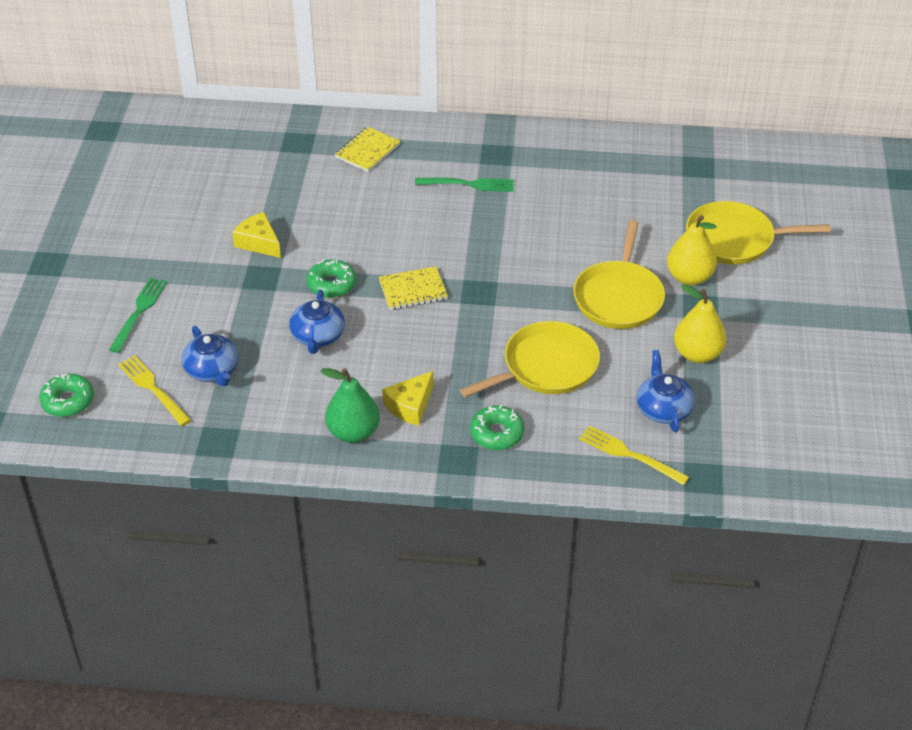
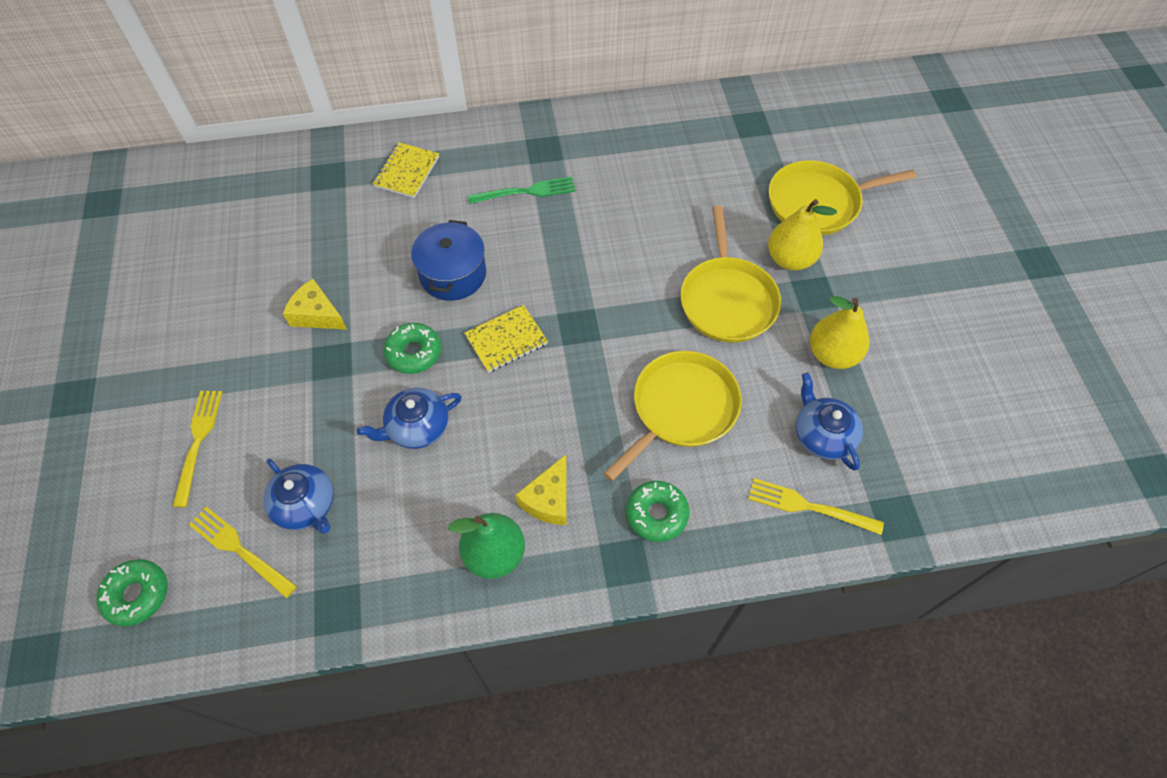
camera: 15 degrees left, 15 degrees up
green fork [109,278,167,353] -> yellow fork [173,391,222,507]
blue teapot [289,290,345,354] -> blue teapot turned 75 degrees clockwise [357,387,462,449]
none -> blue pot [411,220,486,301]

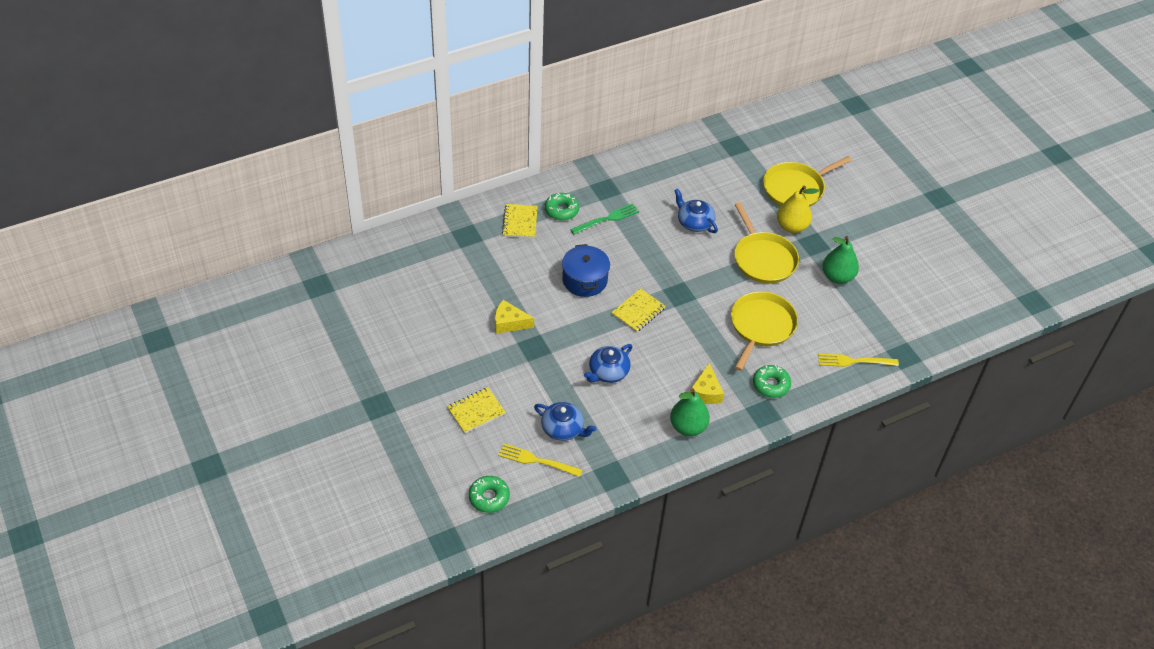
camera: 20 degrees left, 10 degrees down
yellow fork [173,391,222,507] -> yellow notebook [447,387,506,433]
green donut [384,323,441,374] -> green donut moved to [545,193,579,221]
blue teapot [796,373,863,471] -> blue teapot moved to [674,188,718,233]
yellow pear [810,296,869,369] -> green pear [823,236,859,284]

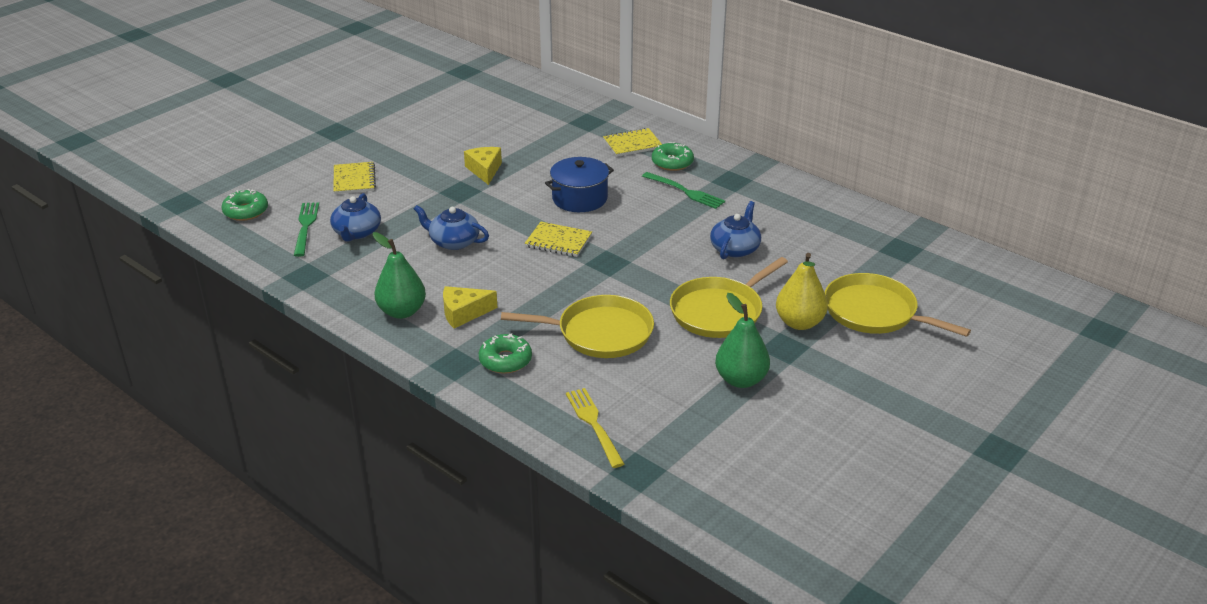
camera: 70 degrees right, 15 degrees down
yellow notebook [447,387,506,433] -> yellow notebook turned 45 degrees clockwise [333,162,376,194]
yellow fork [498,443,582,477] -> green fork [294,202,319,257]

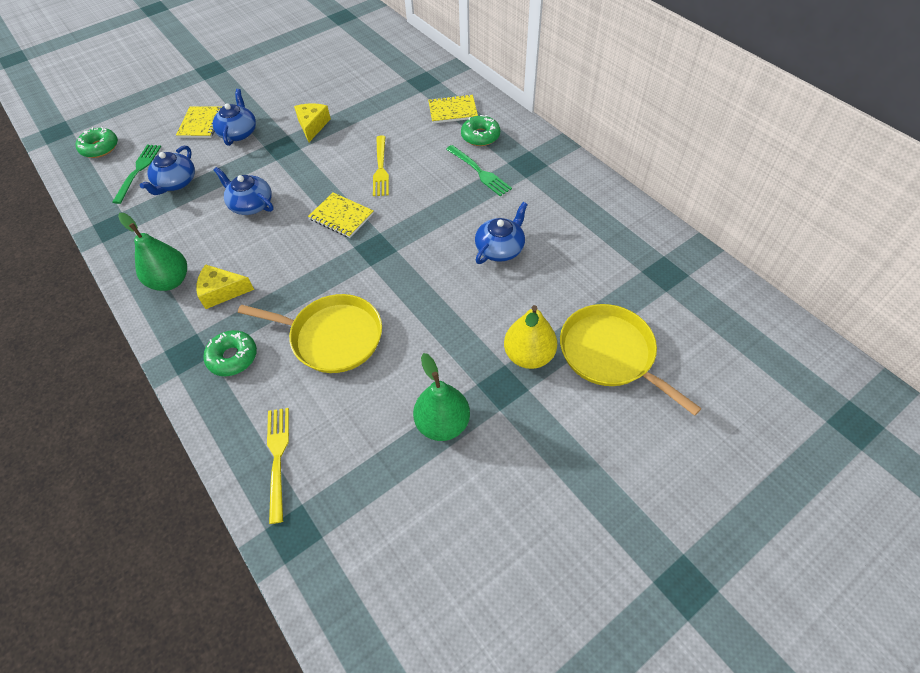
camera: 15 degrees right, 20 degrees up
blue pot [545,157,614,212] -> yellow fork [373,136,389,196]
yellow pan [670,257,788,338] -> none
none -> blue teapot [213,89,256,146]

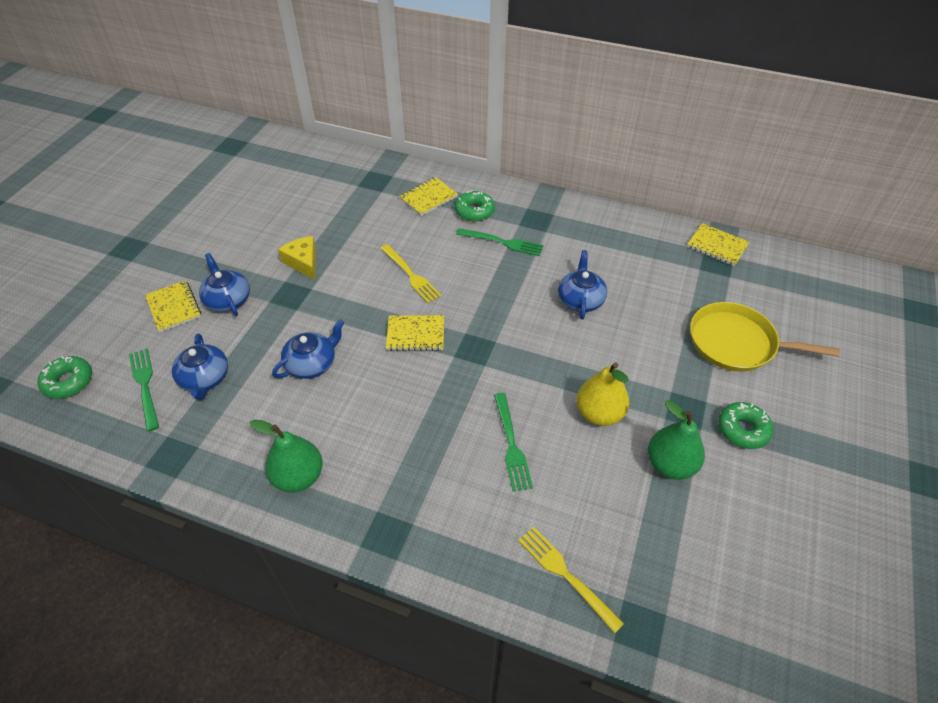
camera: 35 degrees left, 5 degrees down
yellow cheese [196,264,254,309] -> none
green donut [203,330,257,376] -> green donut moved to [718,402,773,449]
blue teapot [214,167,274,215] -> blue teapot turned 135 degrees clockwise [272,319,345,379]
yellow pan [238,294,382,373] -> green fork [494,393,533,492]
yellow pear [504,305,557,369] -> yellow pear moved to [577,362,629,426]
none -> yellow notebook [687,223,749,266]

